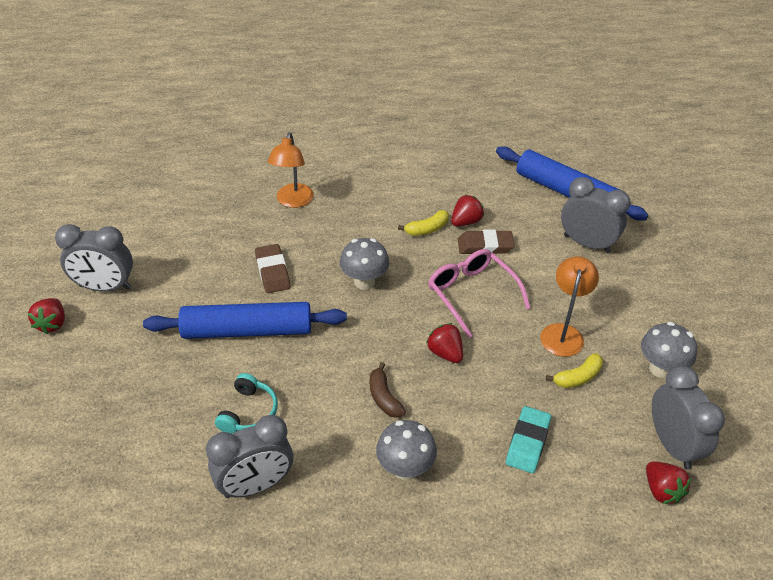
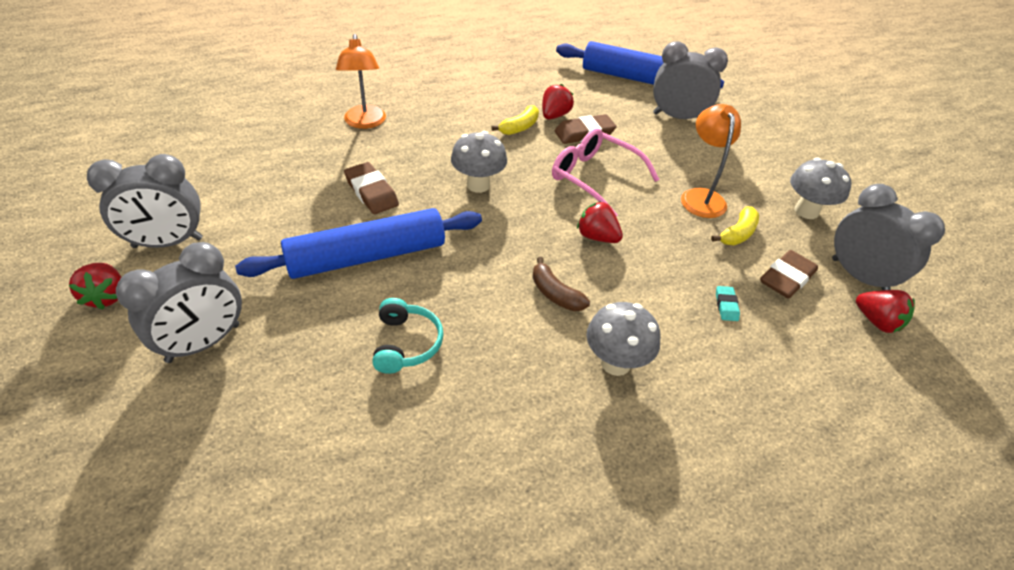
camera: 20 degrees left, 0 degrees up
grey clock [206,415,293,498] -> grey clock moved to [116,242,242,363]
turquoise eraser [506,406,551,473] -> turquoise eraser [716,286,740,321], size x0.53
none -> brown eraser [760,250,818,298]

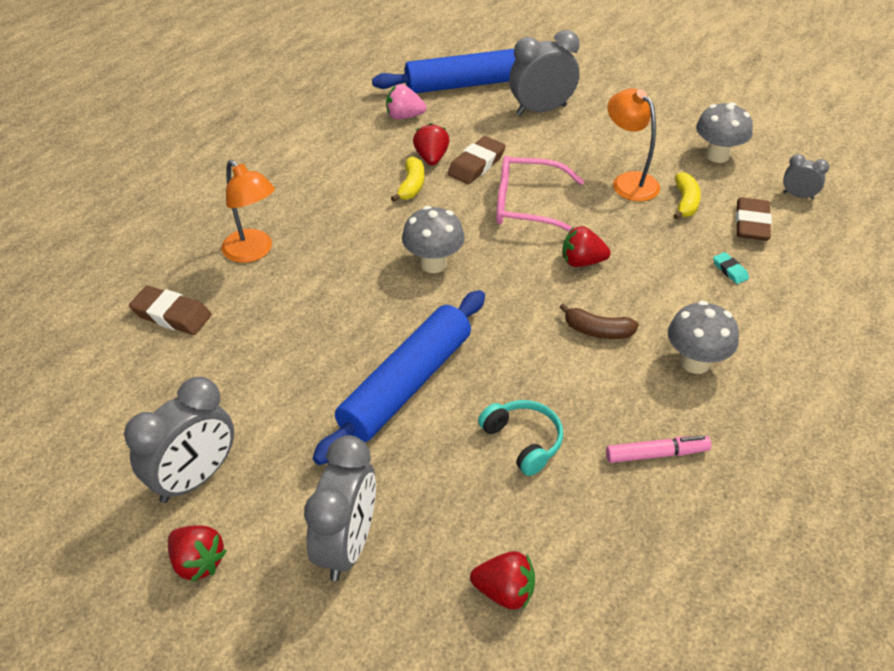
camera: 30 degrees left, 0 degrees up
brown eraser [344,162,399,214] -> brown eraser moved to [129,286,212,335]
grey clock [832,184,945,290] -> grey clock [783,154,829,200], size x0.51
red strawberry [856,290,915,333] -> red strawberry moved to [470,551,535,610]
none -> pink strawberry [386,84,426,119]
none -> pink marker [606,435,711,463]

